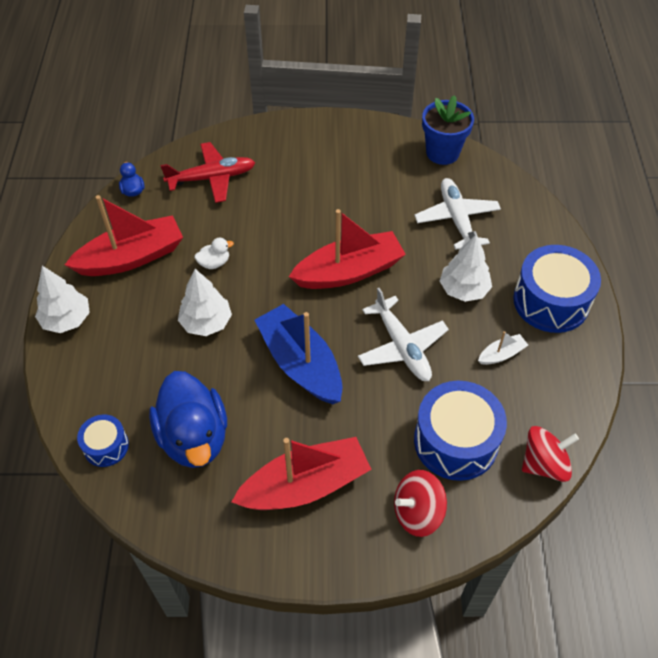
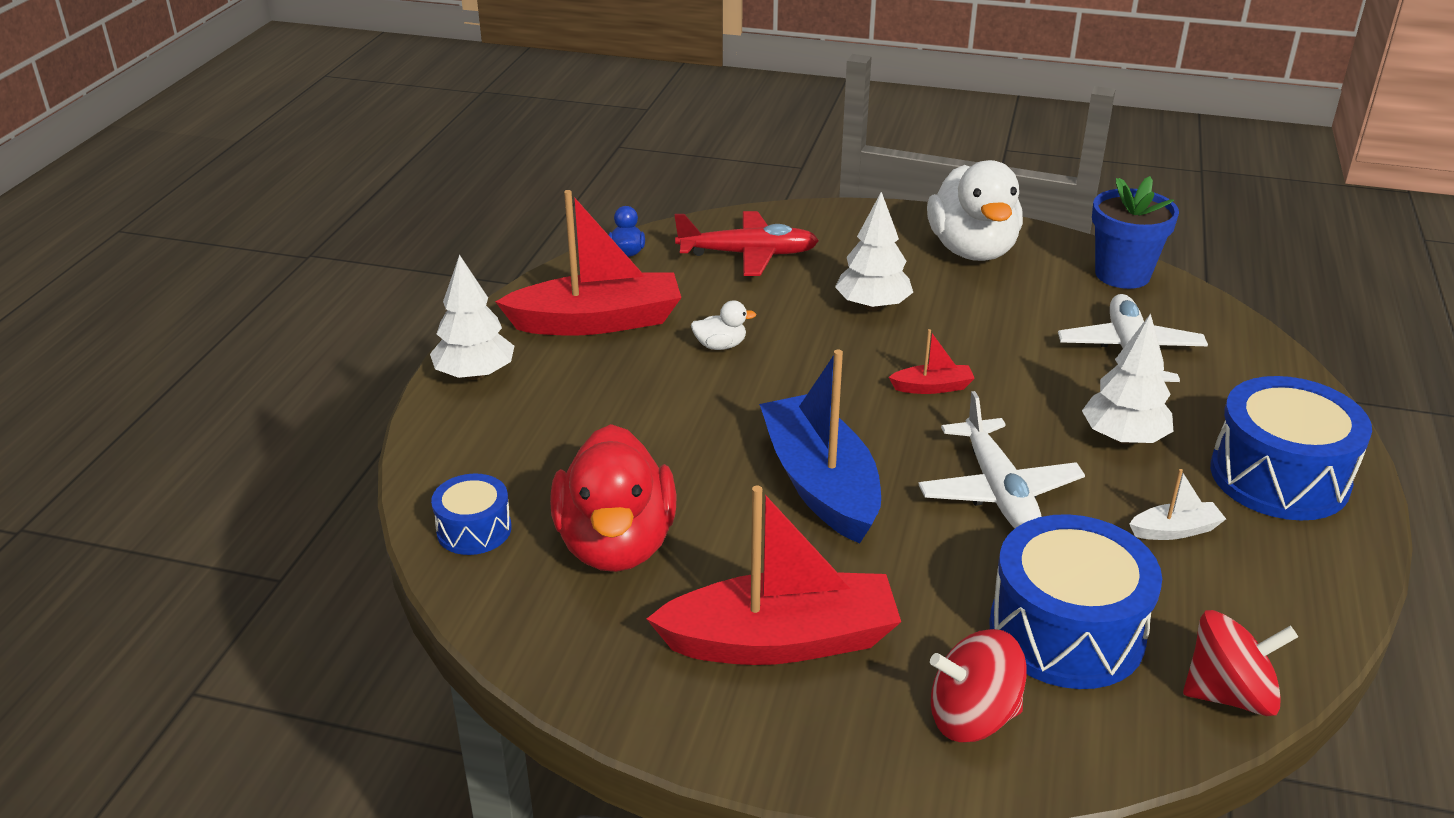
camera: 15 degrees right, 20 degrees down
blue duck [149,371,227,468] -> red duck [550,424,677,572]
white tree [178,269,232,336] -> white tree moved to [835,192,913,311]
red boat [289,209,406,289] -> red boat [889,329,975,394], size x0.44
none -> white duck [927,160,1023,261]

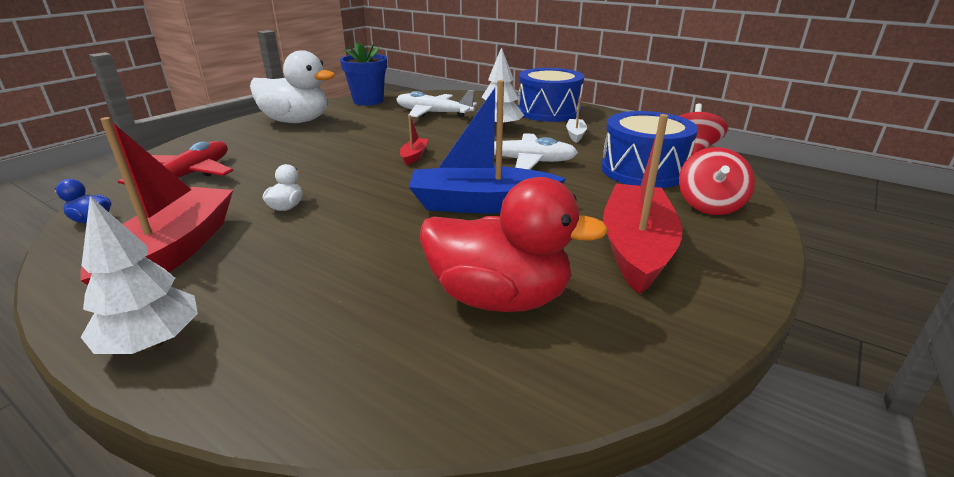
camera: 70 degrees left, 5 degrees down
blue drum [431,473,511,555] -> none
white tree [835,192,913,311] -> none

